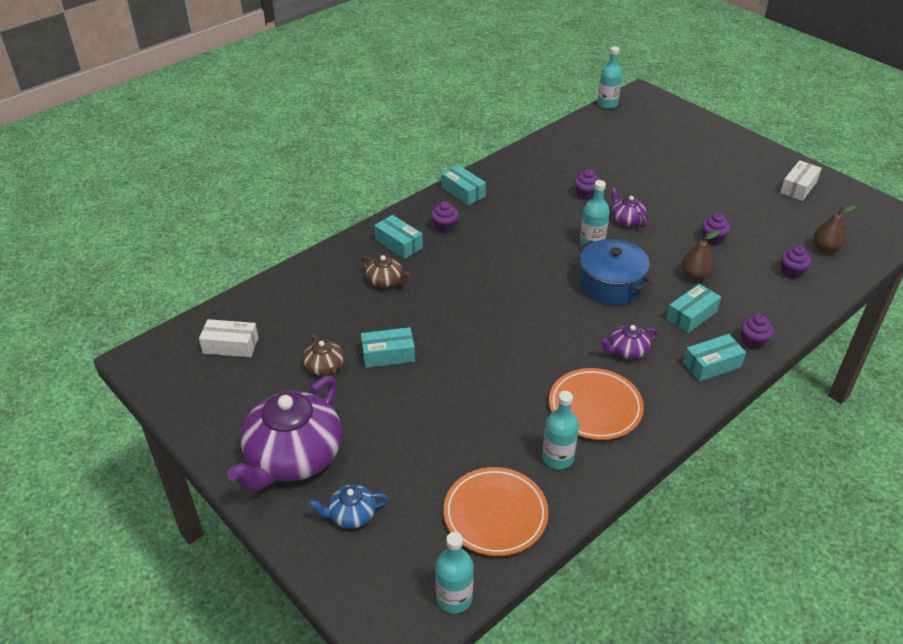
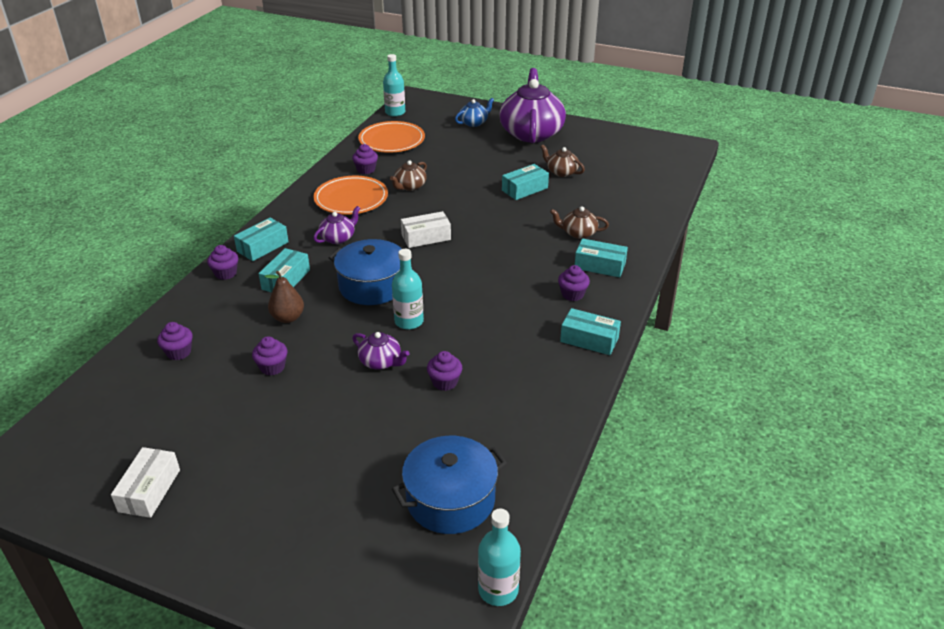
camera: 155 degrees right, 5 degrees down
white box [199,319,258,357] -> white box moved to [401,211,451,248]
turquoise bottle [542,391,579,469] -> purple cupcake [352,144,378,174]
brown pear [813,205,856,253] -> none
none -> brown teapot [390,160,427,191]
none -> blue pot [392,436,507,534]

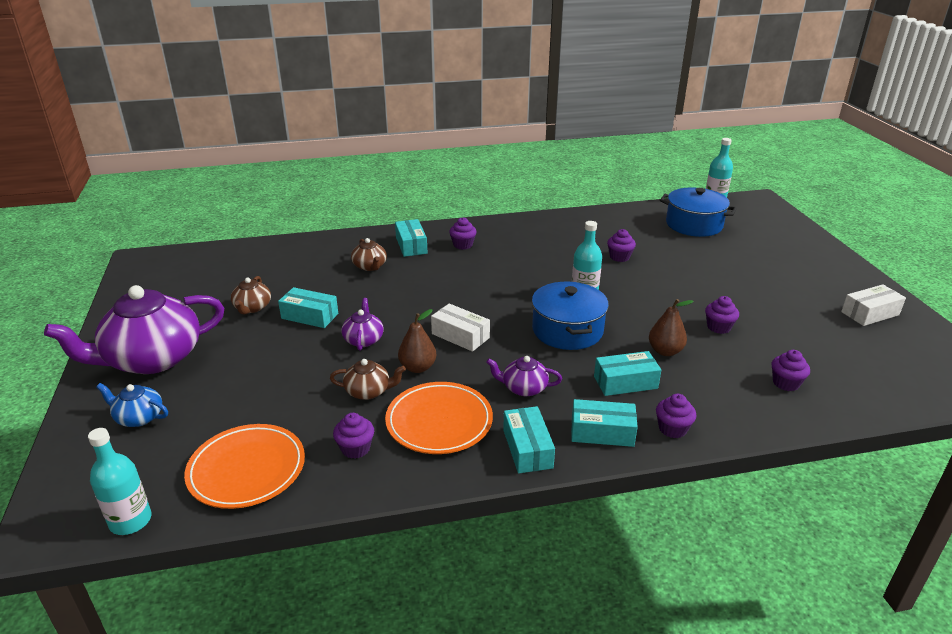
camera: 125 degrees left, 5 degrees down
purple teapot [352,332,410,370] -> purple teapot moved to [342,298,384,351]
turquoise box [560,308,621,355] -> turquoise box moved to [503,406,555,473]
none -> brown pear [398,309,436,373]

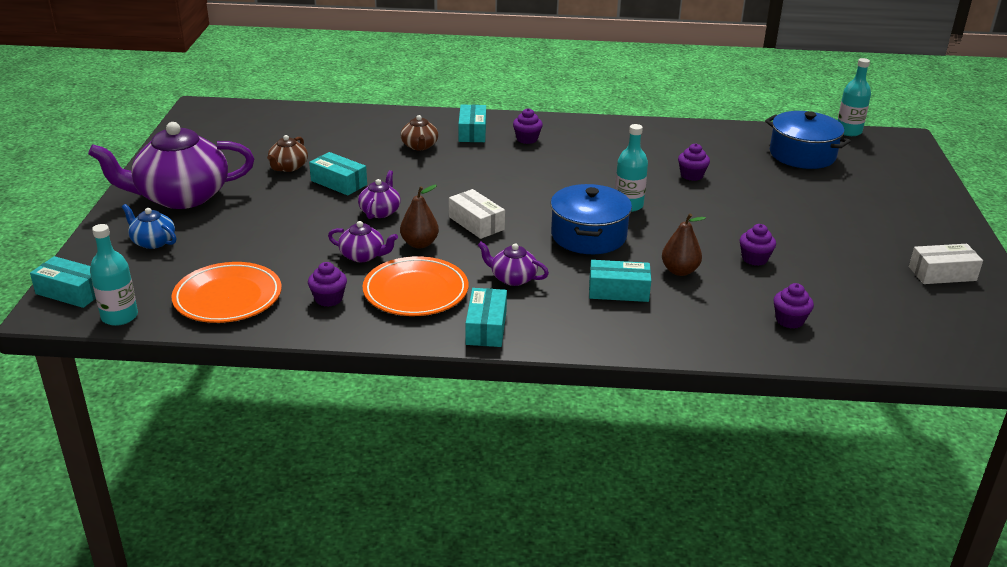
camera: 15 degrees right, 0 degrees up
brown teapot [330,359,406,400] -> purple teapot [328,221,398,262]
turquoise box [571,399,638,447] -> turquoise box moved to [30,256,96,308]
purple cupcake [656,394,696,438] -> none

